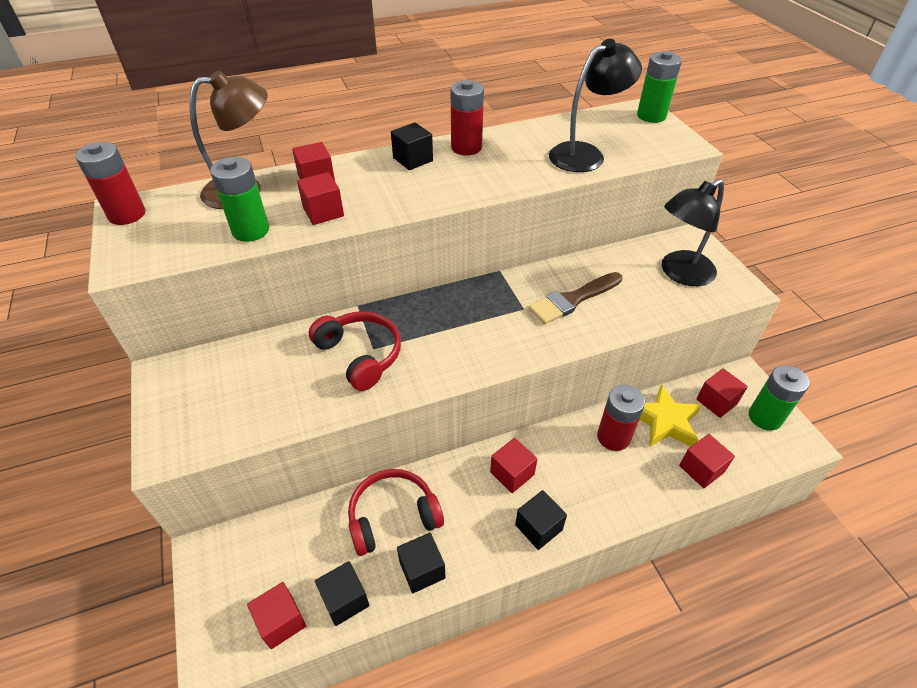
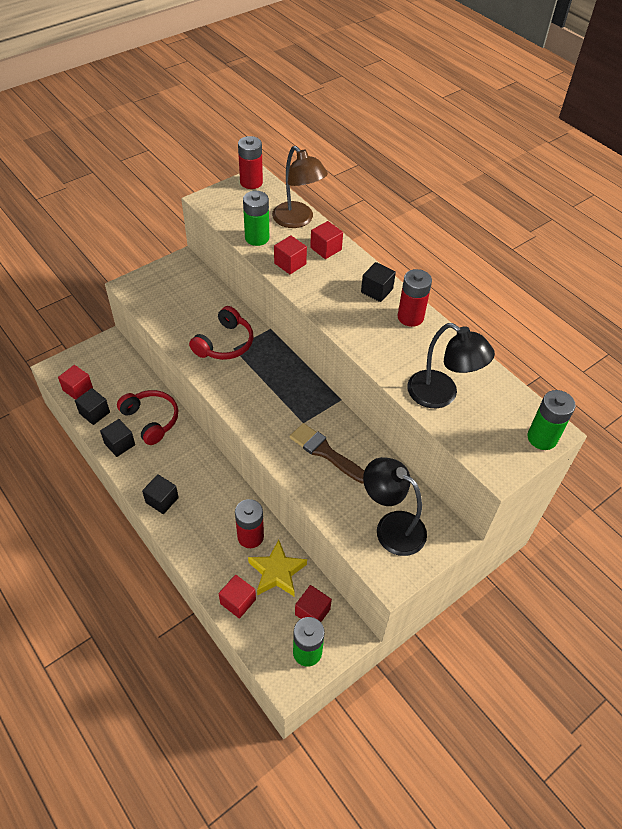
camera: 70 degrees right, 5 degrees up
red cube [490,438,538,493] -> none

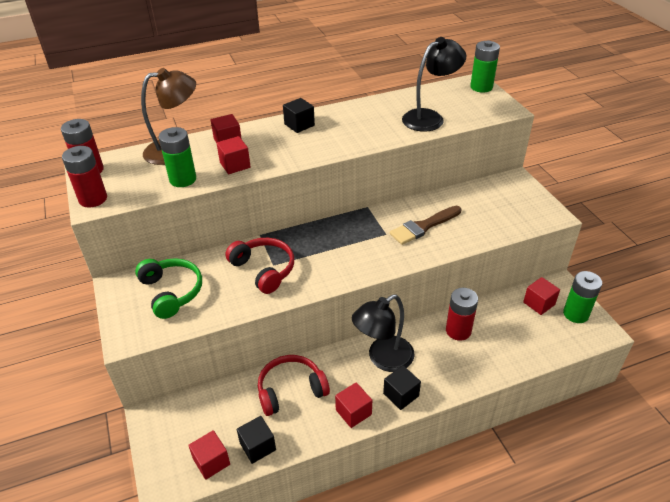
camera: 70 degrees left, 10 degrees down
black cube [100,419,135,457] -> none
red cube [218,575,256,619] -> red cube moved to [335,382,372,428]
yellow star [248,539,307,596] -> none
black lamp [363,457,427,556] -> black lamp moved to [352,294,415,372]
red battery [398,269,432,327] -> red battery moved to [62,146,107,208]
none -> green headphones [135,258,202,319]

